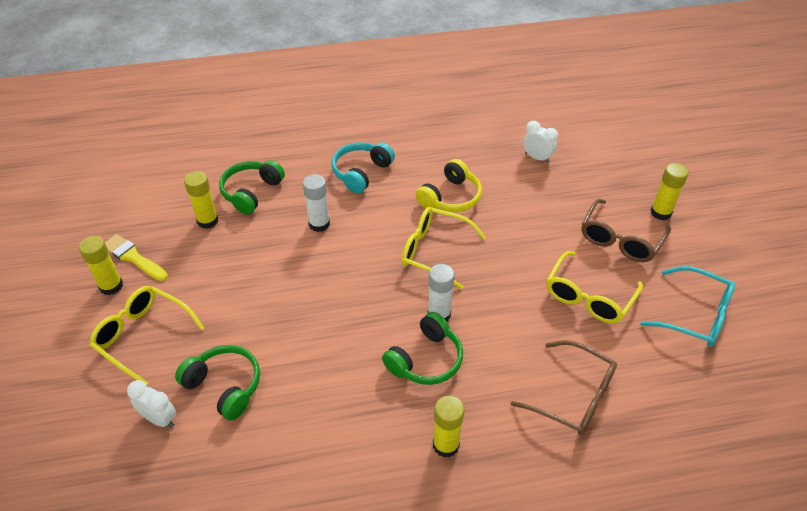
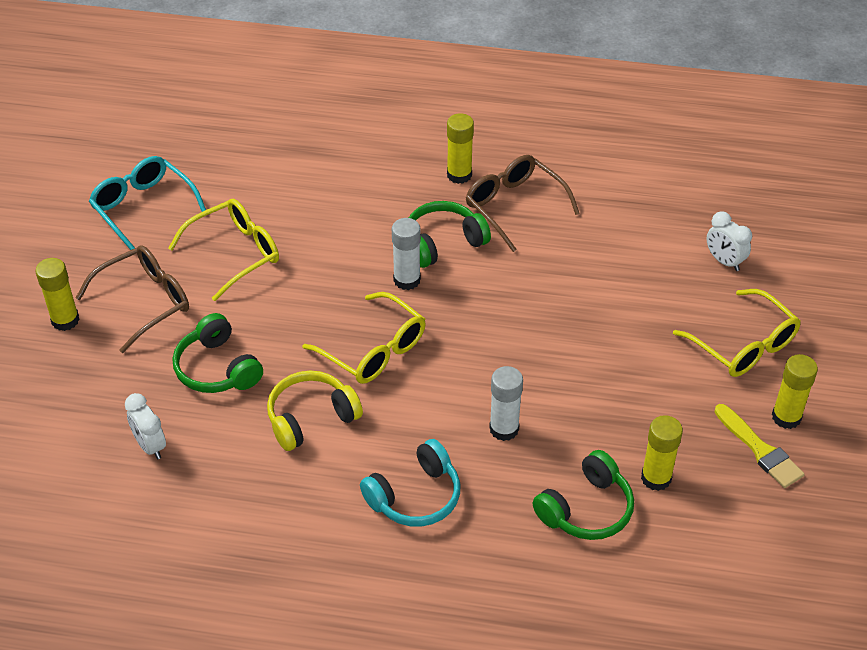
camera: 160 degrees left, 0 degrees up
green headphones [175,345,260,420] -> green headphones moved to [173,313,263,393]
brown glasses [511,340,617,435] -> brown glasses moved to [466,155,580,252]

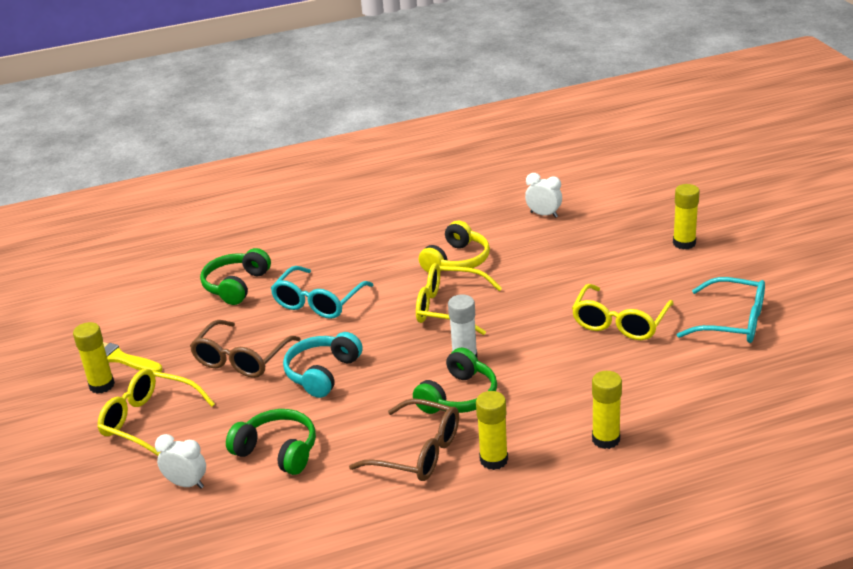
camera: 155 degrees right, 15 degrees down
brown glasses [76,245,189,353] -> brown glasses moved to [190,320,300,378]
green headphones [173,313,263,393] -> green headphones moved to [226,409,316,475]
turquoise headphones [360,439,460,527] -> turquoise headphones moved to [283,332,363,398]
white glue stick [489,366,523,441] -> turquoise glasses [271,266,373,319]
yellow glue stick [641,415,683,491] -> yellow glue stick moved to [592,371,622,449]

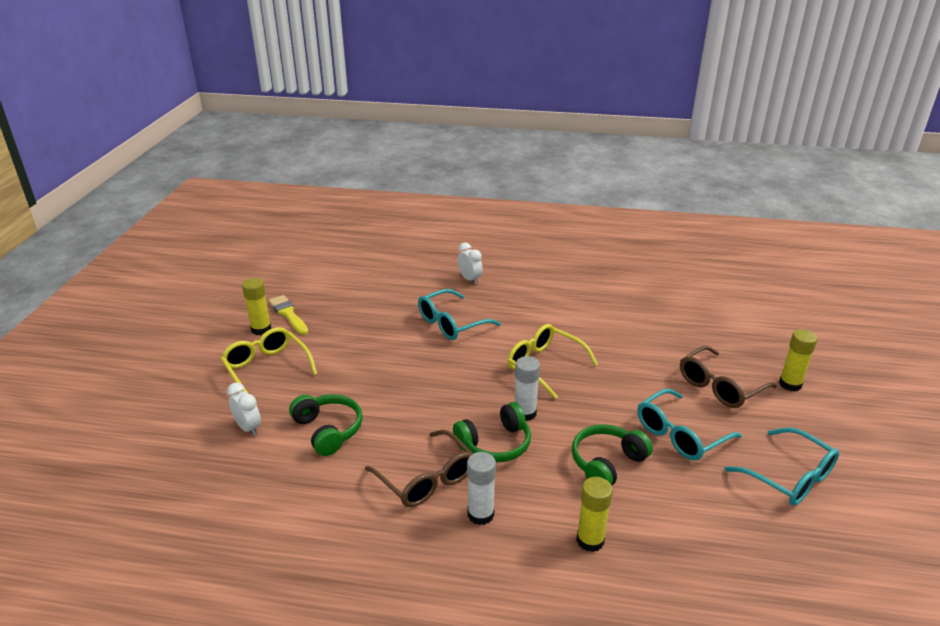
camera: 25 degrees right, 0 degrees up
brown glasses [190,320,300,378] -> brown glasses moved to [680,346,777,408]
green headphones [200,248,271,305] -> green headphones moved to [572,424,653,486]
turquoise headphones [283,332,363,398] -> none
yellow headphones [419,220,490,273] -> none
yellow glue stick [476,391,508,470] -> white glue stick [467,452,496,525]
white clock [525,173,562,218] -> white clock moved to [458,242,483,285]
yellow glasses [572,284,674,340] -> turquoise glasses [637,389,742,460]

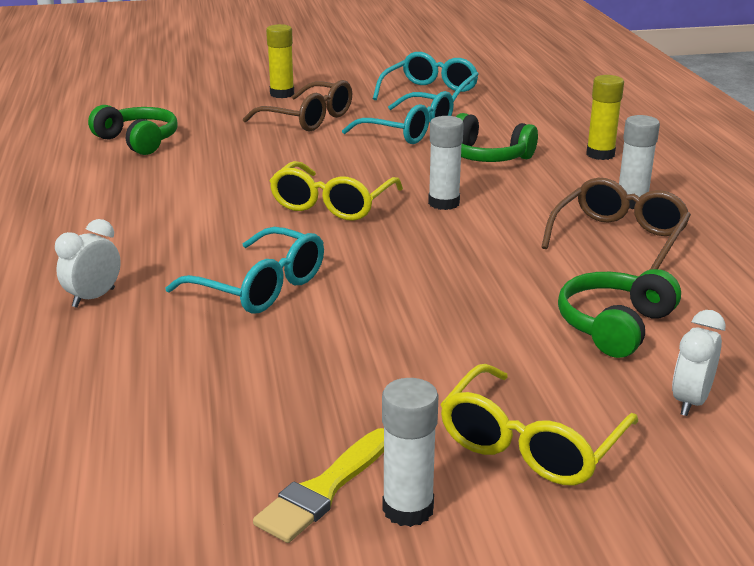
camera: 110 degrees left, 5 degrees down
yellow glue stick [242,278,271,335] -> white glue stick [382,378,438,527]
green headphones [453,402,531,462] -> green headphones moved to [88,105,177,155]

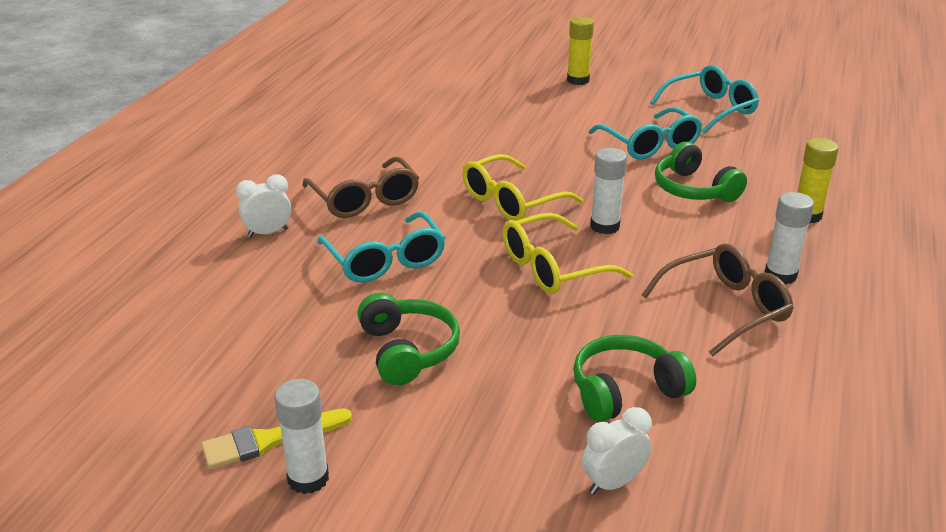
camera: 30 degrees right, 5 degrees up
green headphones [88,105,177,155] -> green headphones moved to [357,293,460,385]
brown glasses [243,80,352,132] -> brown glasses moved to [302,157,419,218]
yellow glasses [440,364,638,485] -> yellow glasses moved to [503,213,633,294]

